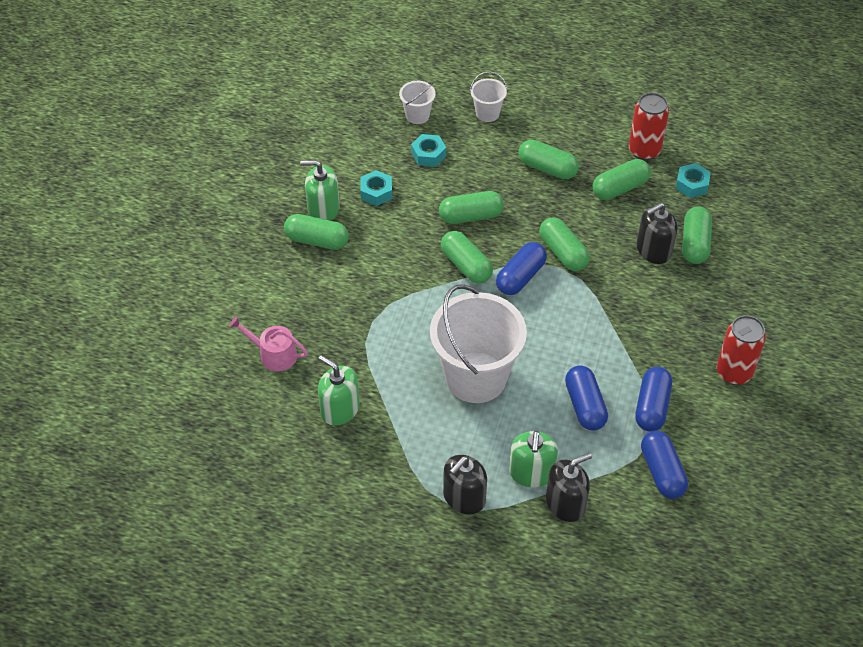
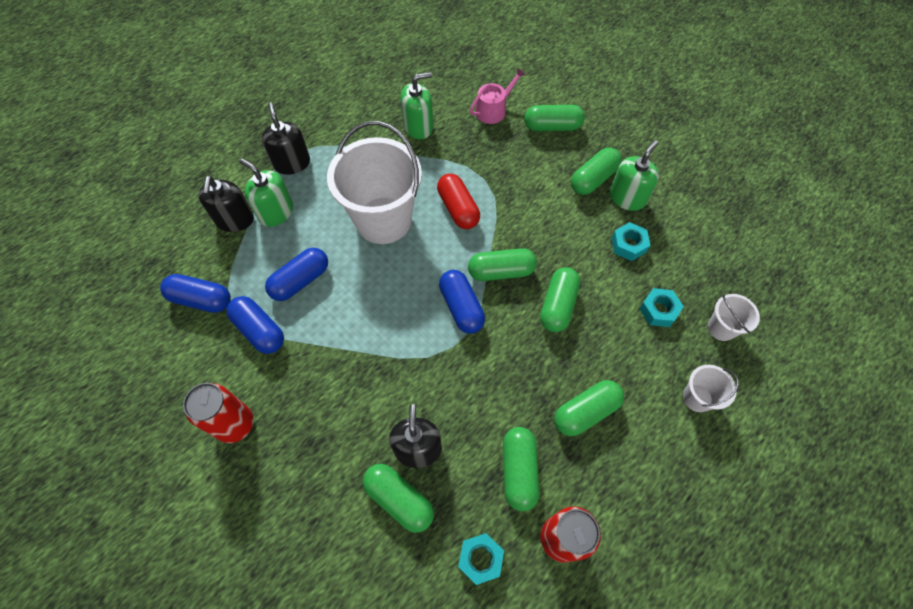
camera: 120 degrees right, 10 degrees up
green capsule [539,217,590,271] -> green capsule moved to [524,105,585,131]
blue capsule [565,365,608,431] -> blue capsule turned 60 degrees counterclockwise [265,248,328,301]
none -> red capsule [437,174,480,229]

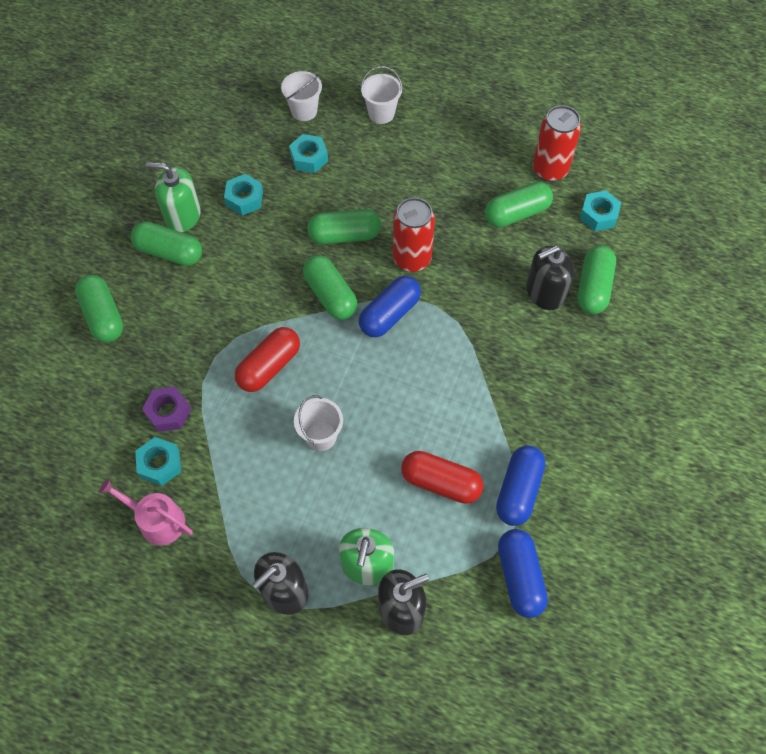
camera: 115 degrees left, 0 degrees up
red can [183,383,254,443] -> red can moved to [393,198,435,272]
blue capsule [265,248,328,301] -> red capsule [401,451,484,504]
white bucket [327,121,422,244] -> white bucket [294,395,343,451], size x0.45
green soap dispenser [400,72,433,139] -> turquoise nut [135,437,181,486]
pink watering can [470,67,526,124] -> pink watering can moved to [99,479,193,545]
green capsule [554,380,624,436] -> none
none -> purple nut [142,387,191,432]

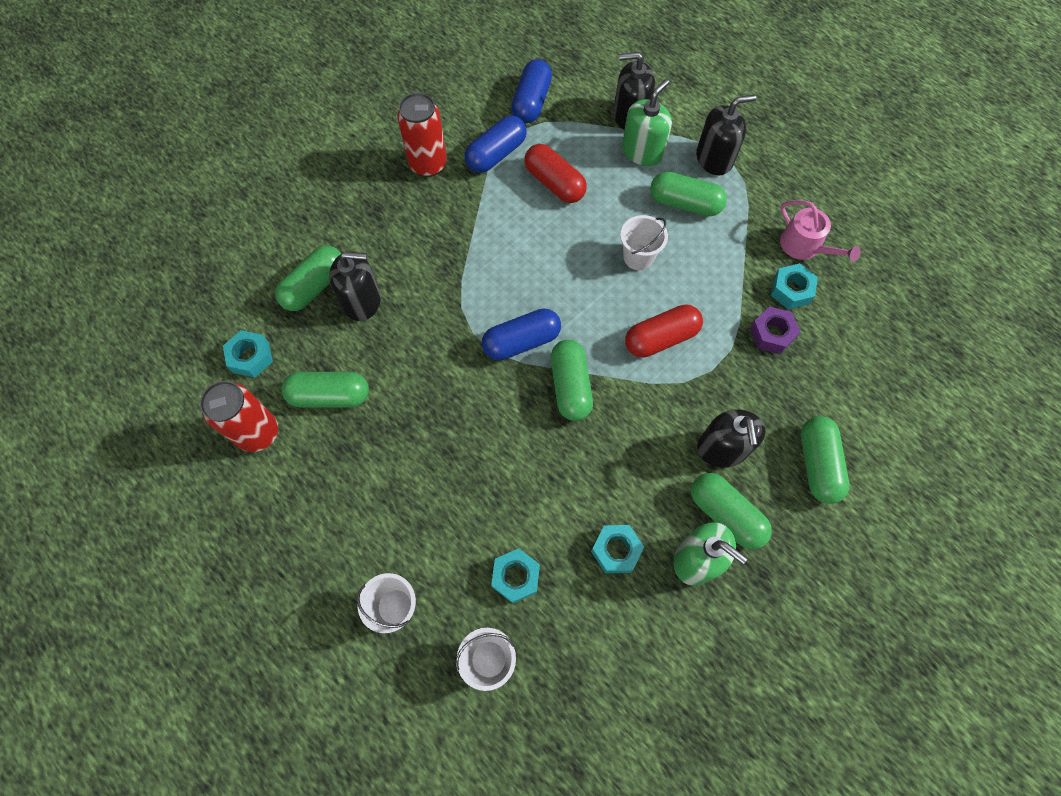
camera: 155 degrees left, 5 degrees up
green capsule [307,209,381,244] -> green capsule moved to [650,171,727,216]
red can [393,198,435,272] -> red can moved to [397,93,447,177]
none -> black soap dispenser [697,409,766,468]

